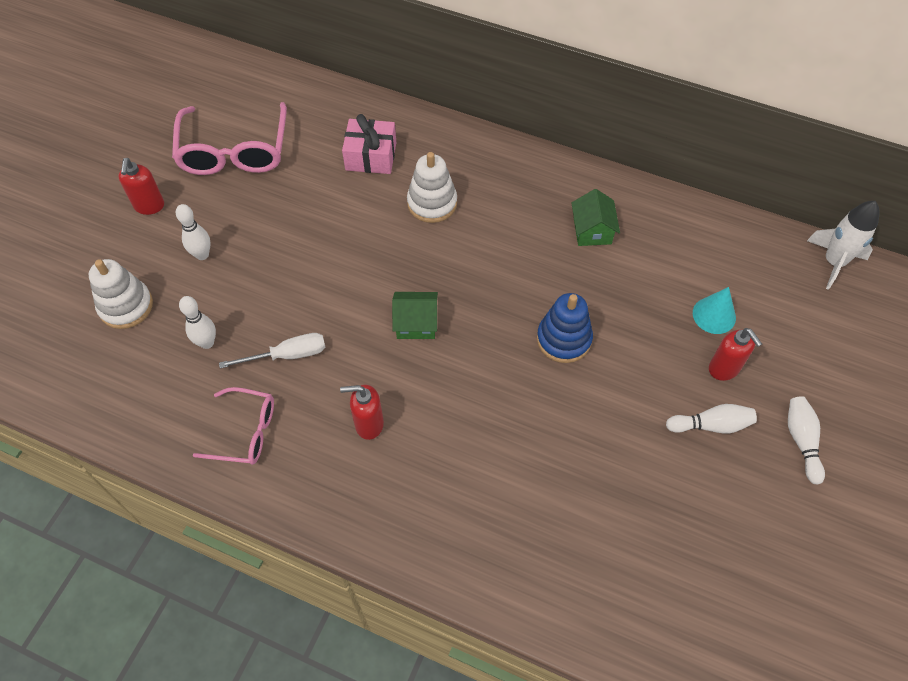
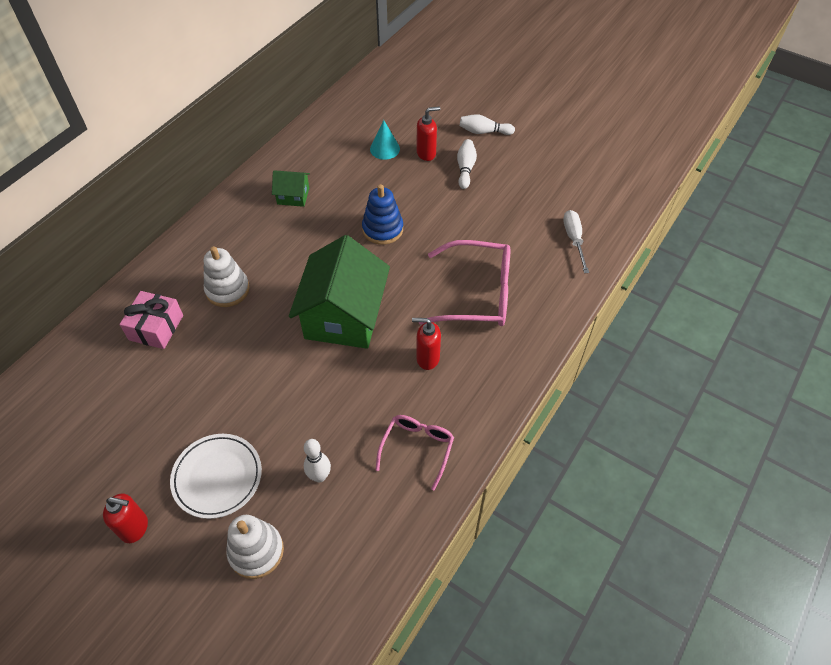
camera: 80 degrees left, 5 degrees down
pink glasses [172,102,287,175] -> pink glasses moved to [419,240,510,326]
white bowling pin [176,204,211,260] -> white plate [170,434,262,519]
white screwdriver [219,333,325,369] -> white screwdriver moved to [563,210,589,273]
red soap dispenser [340,385,384,440] -> red soap dispenser turned 90 degrees clockwise [412,318,441,370]
green house [392,292,438,339] -> green house [289,235,390,349], size x2.17
white rocket [807,201,879,290] -> none

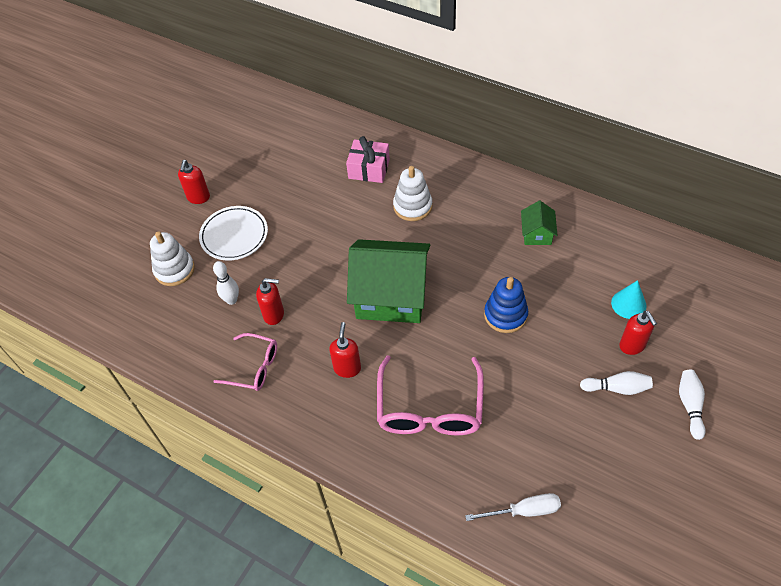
camera: 90 degrees right, 0 degrees up
none -> red soap dispenser [256,278,284,325]

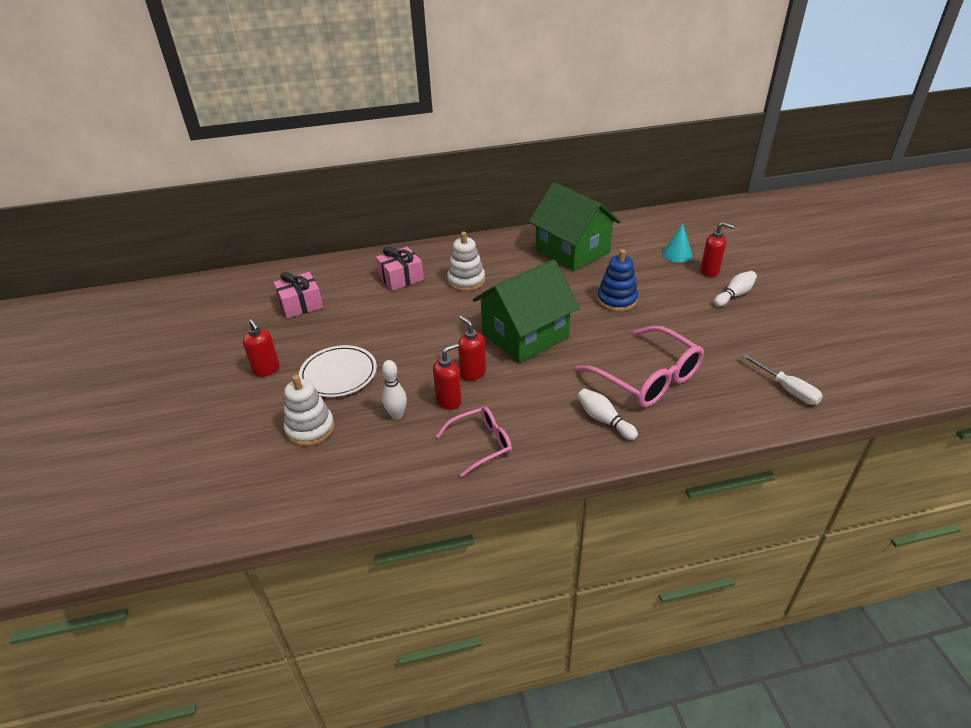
camera: 45 degrees left, 15 degrees down
red soap dispenser [329,322,361,378] -> red soap dispenser moved to [458,315,486,381]
white screwdriver [465,493,561,521] -> white screwdriver turned 105 degrees clockwise [741,353,823,405]
green house [521,201,558,245] -> green house [529,182,621,271], size x2.17
white bowling pin [679,370,706,440] -> white bowling pin moved to [577,389,638,440]
none -> pink gift [273,272,323,318]

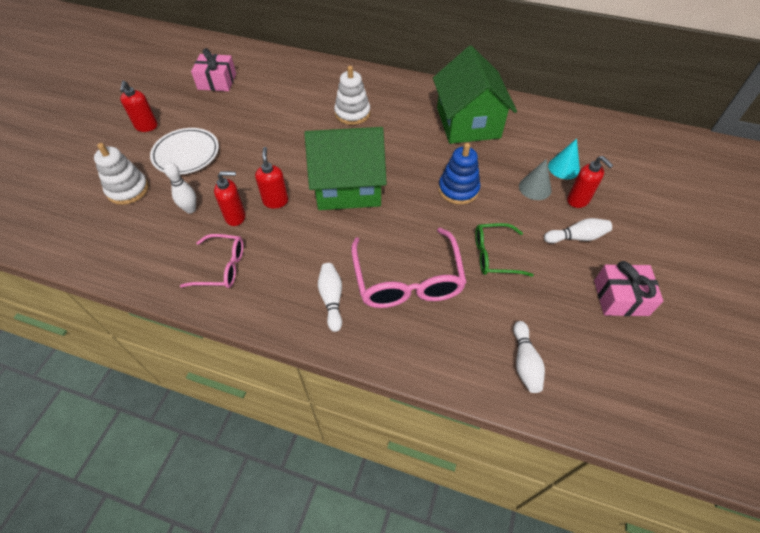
camera: 30 degrees right, 15 degrees up
pink gift [376,247,424,291] -> pink gift moved to [594,261,663,316]
white screwdriver [741,353,823,405] -> white bowling pin [513,321,545,393]
none -> green glasses [475,223,534,277]
none -> grey cone [519,159,552,200]

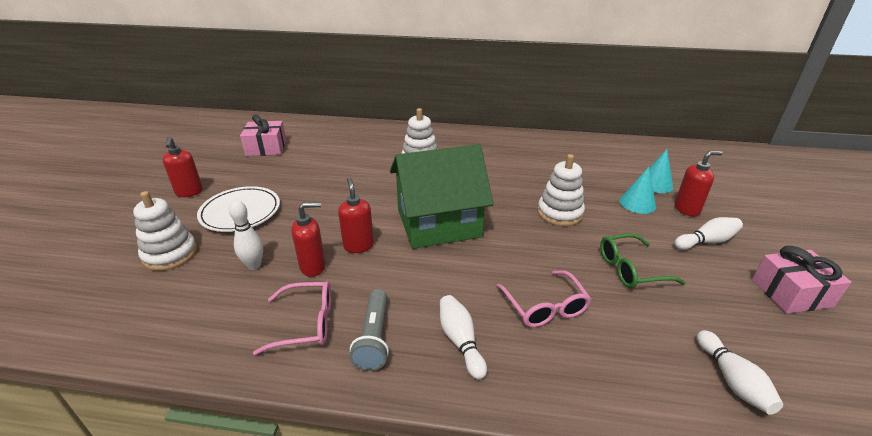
camera: 10 degrees left, 20 degrees down
pink glasses [351,228,467,308] -> pink glasses [497,270,591,327], size x0.59
green house [433,46,517,144] -> none
blue stacking toy [438,143,480,205] -> white stacking toy [537,154,585,226]
grey cone [519,159,552,200] -> turquoise cone [619,167,656,214]
red soap dispenser [567,156,613,208] -> red soap dispenser turned 60 degrees counterclockwise [675,151,723,216]
none -> grey flashlight [350,289,389,371]

